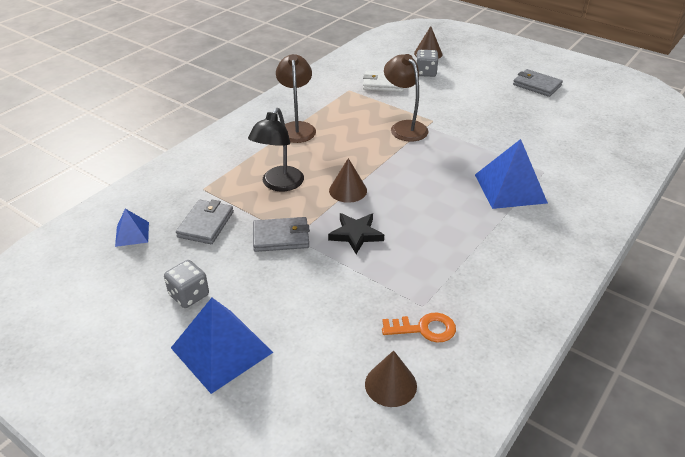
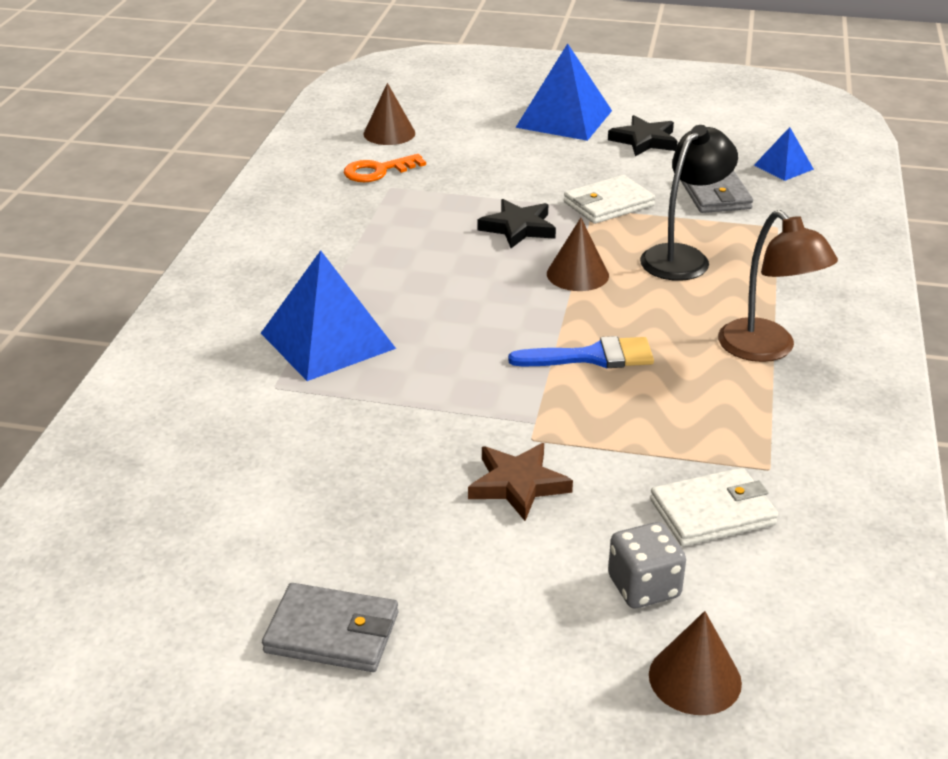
camera: 155 degrees right, 5 degrees down
grey dice [164,260,209,308] -> black star [608,115,677,156]
black lamp [248,108,304,192] -> black lamp turned 45 degrees clockwise [640,125,738,281]
grey wallet [253,217,310,252] -> white wallet [564,175,655,224]
brown lamp [384,54,428,142] -> none
none -> brown star [468,443,573,521]
none -> blue brush [508,336,654,368]

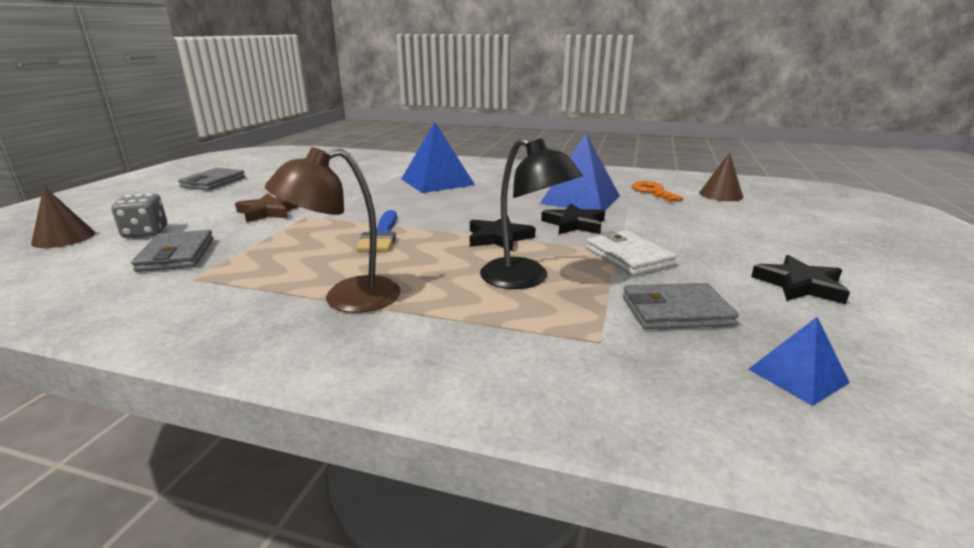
camera: 95 degrees right, 10 degrees down
blue pyramid [515,43,612,141] -> blue pyramid moved to [540,133,620,211]
brown cone [547,218,609,291] -> black star [470,216,536,252]
white wallet [650,468,778,546] -> grey wallet [131,230,213,272]

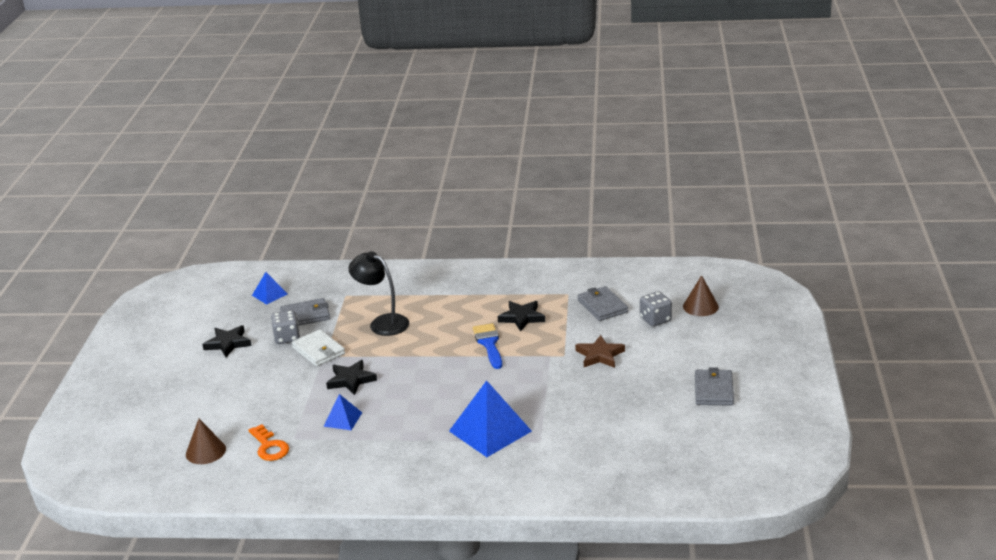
camera: 170 degrees right, 5 degrees up
brown lamp [265,147,401,313] -> none
black star [470,216,536,252] -> black star moved to [498,301,545,332]
blue pyramid [540,133,620,211] -> blue pyramid [323,394,362,430], size x0.52
none -> grey dice [271,310,300,344]

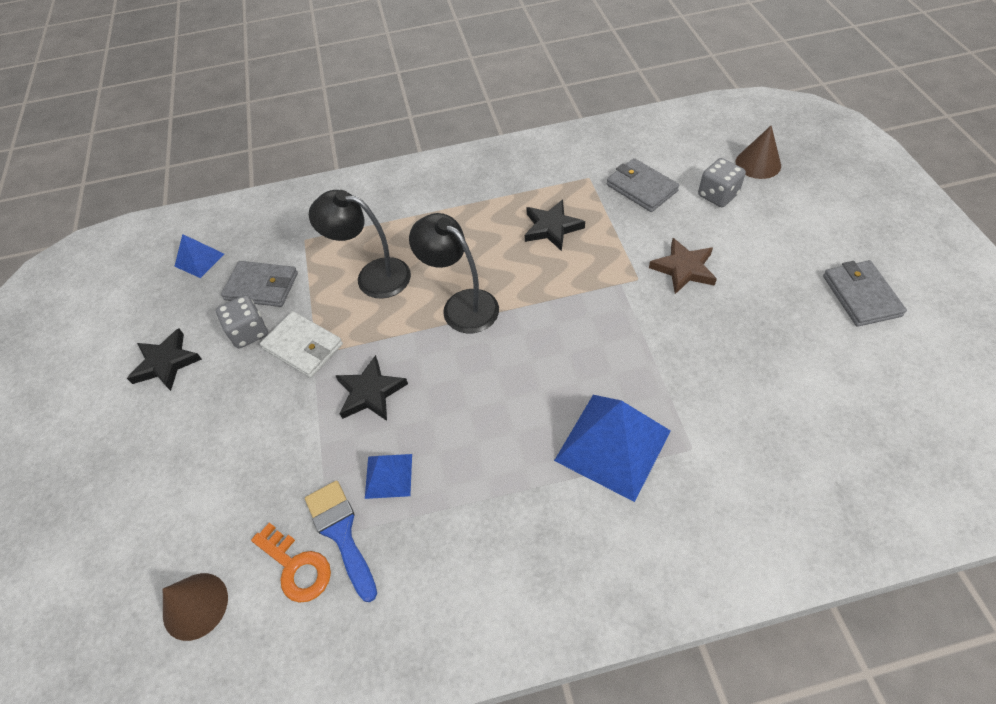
camera: 15 degrees left, 25 degrees up
grey wallet [280,298,330,326] -> grey wallet turned 45 degrees clockwise [221,261,298,307]
blue brush [473,323,502,369] -> blue brush moved to [305,481,377,602]
none -> black lamp [409,213,499,333]

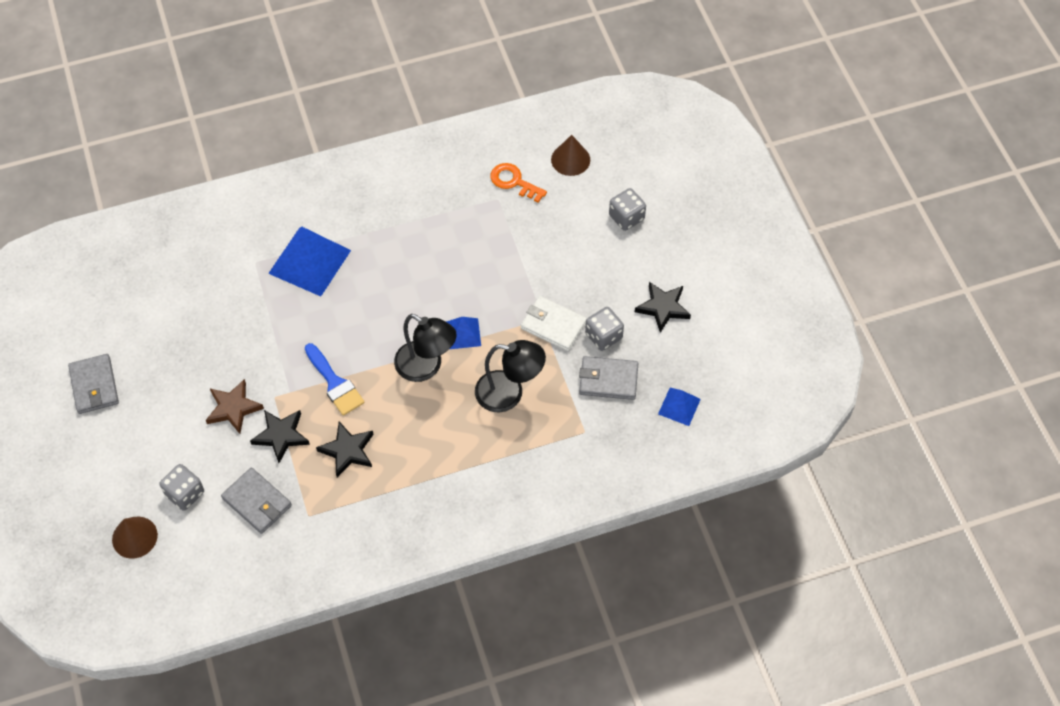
camera: 170 degrees right, 5 degrees up
blue brush [305,481,377,602] -> blue brush moved to [305,343,365,416]
black star [335,355,408,421] -> black star moved to [250,410,310,463]
blue pyramid [365,454,412,499] -> blue pyramid moved to [446,317,481,349]
none -> grey dice [609,188,646,231]

